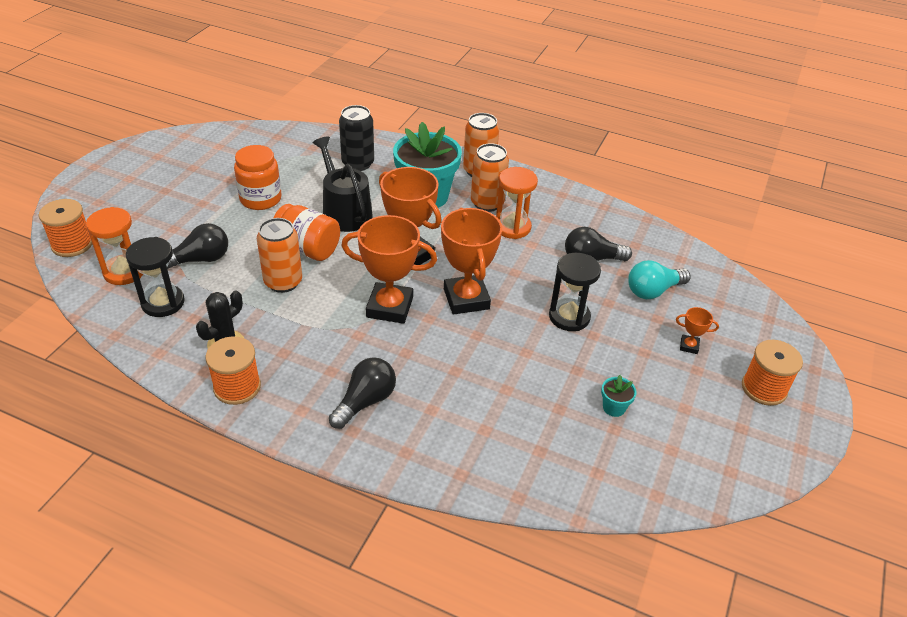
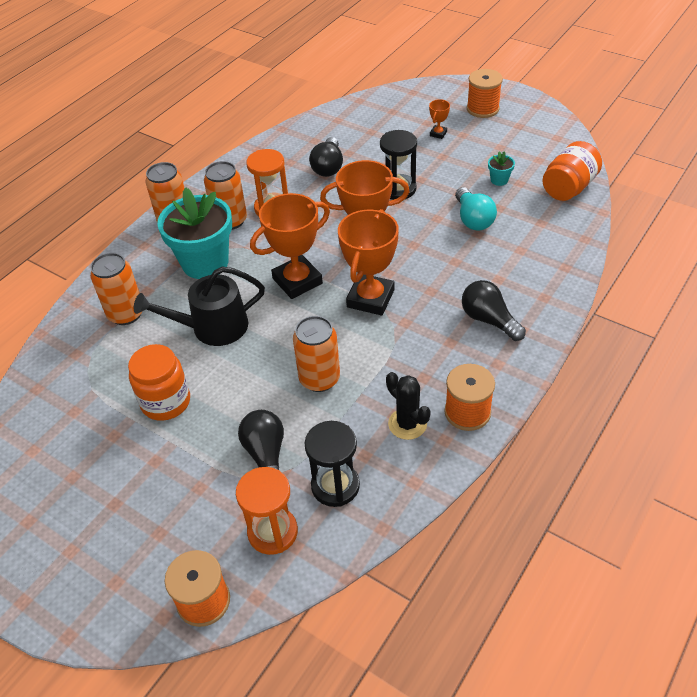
camera: 75 degrees left, 5 degrees up
orange jar [274,204,340,261] -> orange jar moved to [542,141,602,201]
black can [339,105,374,171] -> orange can [90,253,142,325]
turquoise light bulb [628,260,690,299] -> turquoise light bulb moved to [455,187,497,231]

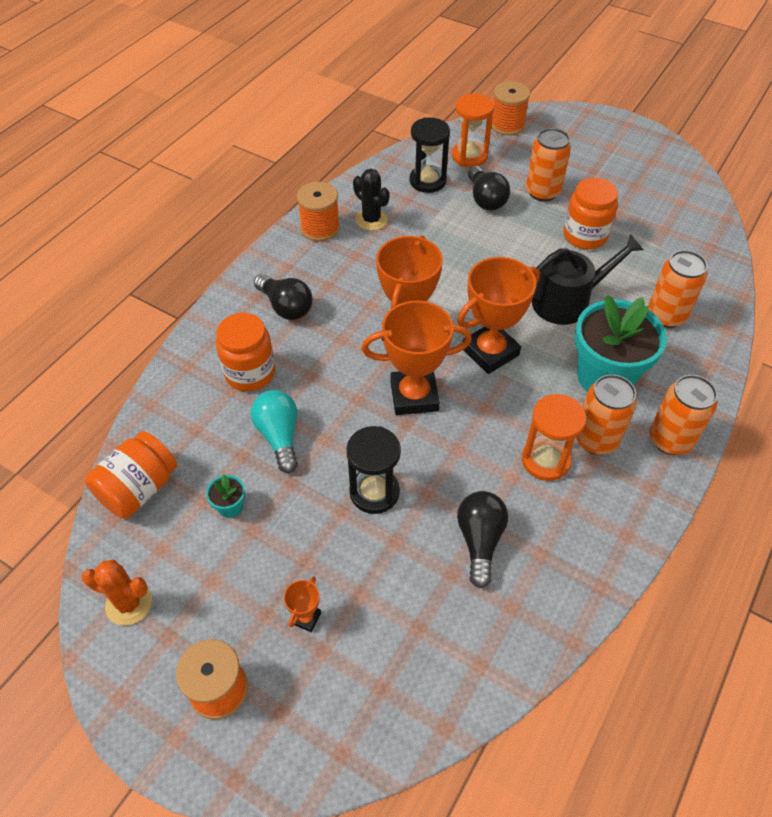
camera: 175 degrees right, 5 degrees up
orange can [293,316,340,392] -> orange can moved to [526,128,571,202]
none -> orange cactus [82,560,152,626]
none -> orange jar [216,313,275,391]

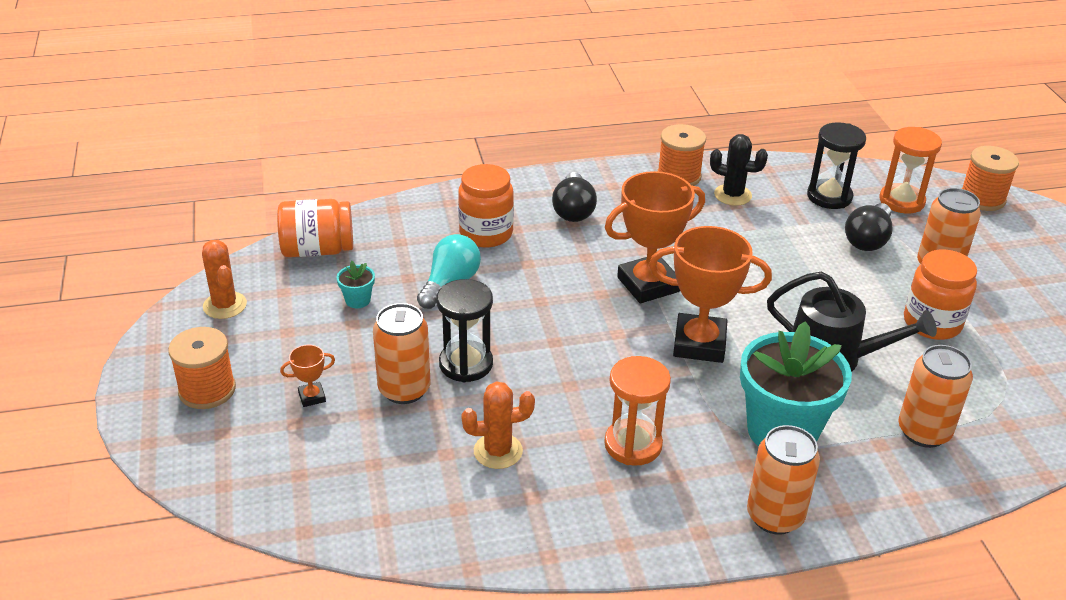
camera: 45 degrees right, 15 degrees down
black cactus [353,169,390,231] -> black cactus turned 75 degrees counterclockwise [710,134,768,206]
orange trophy [361,301,472,415] -> none
black light bulb [457,491,508,588] -> orange cactus [461,381,535,469]
orange can [576,374,637,455] -> orange can moved to [373,303,431,404]

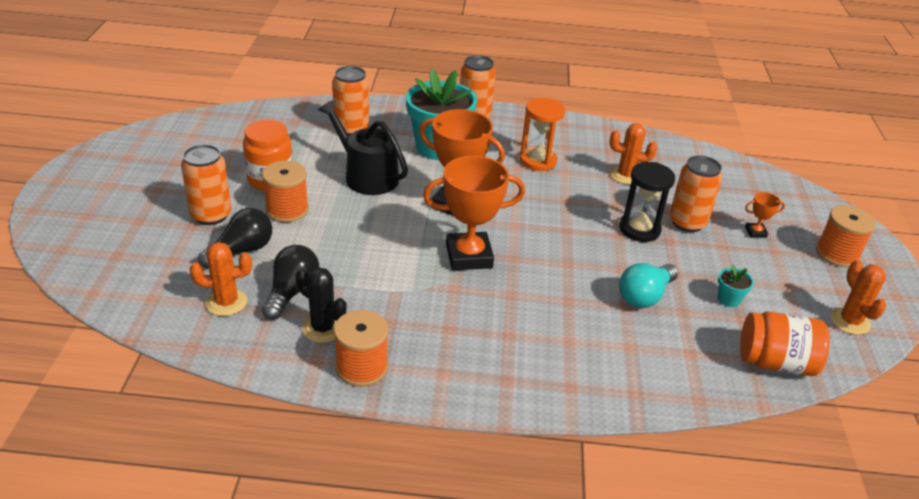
camera: 165 degrees left, 0 degrees up
orange jar [458,164,514,247] -> none
black light bulb [552,172,597,222] -> black light bulb moved to [262,245,319,320]
black hourglass [807,122,866,209] -> orange cactus [190,242,252,316]
orange hourglass [879,127,942,214] -> none
orange spool [961,146,1019,211] -> orange spool moved to [262,161,309,222]

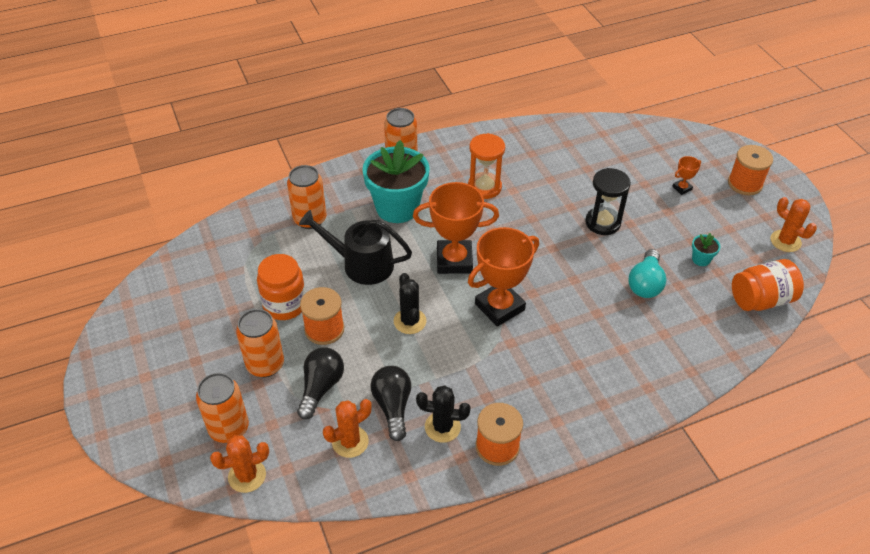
camera: 25 degrees left, 10 degrees up
orange cactus [609,123,657,185] -> orange cactus moved to [210,435,269,493]
orange can [670,155,722,232] -> orange can moved to [196,373,249,443]
none -> black cactus [394,273,426,334]

